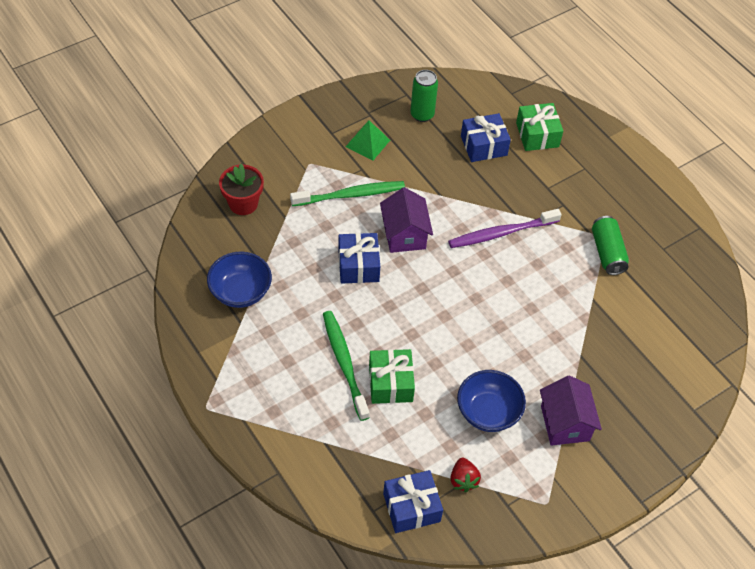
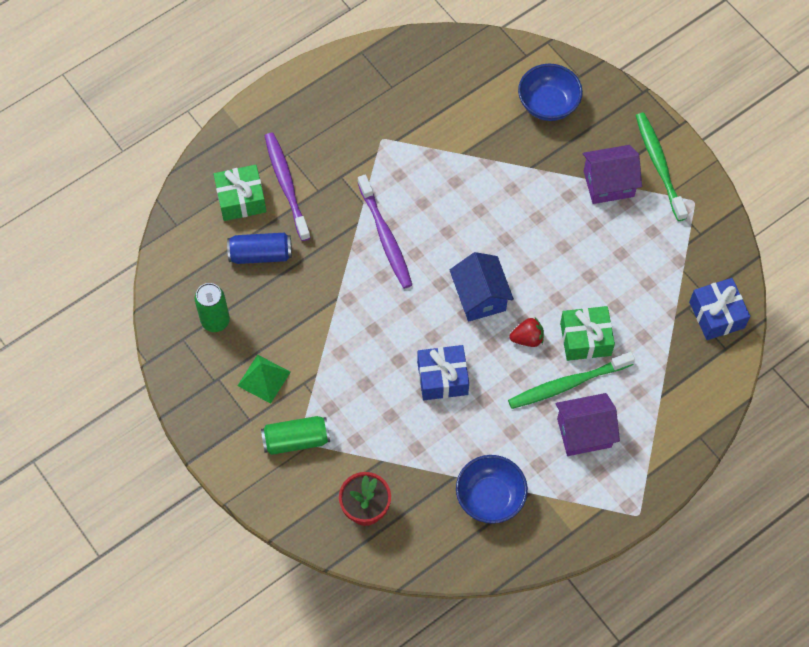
camera: 90 degrees left, 10 degrees up
green toothbrush [290,181,405,206] -> green toothbrush moved to [636,113,688,221]
purple house [380,187,433,253] -> purple house moved to [556,393,620,456]
red strawberry [450,458,481,492] -> red strawberry moved to [509,318,544,347]
blue bowl [457,370,526,432] -> blue bowl moved to [518,64,583,121]
blue gift [461,113,511,162] -> blue can [227,233,292,264]
green can [592,216,629,275] -> green can moved to [261,416,330,455]
none -> purple toothbrush [265,133,311,241]
none -> blue house [450,252,514,322]

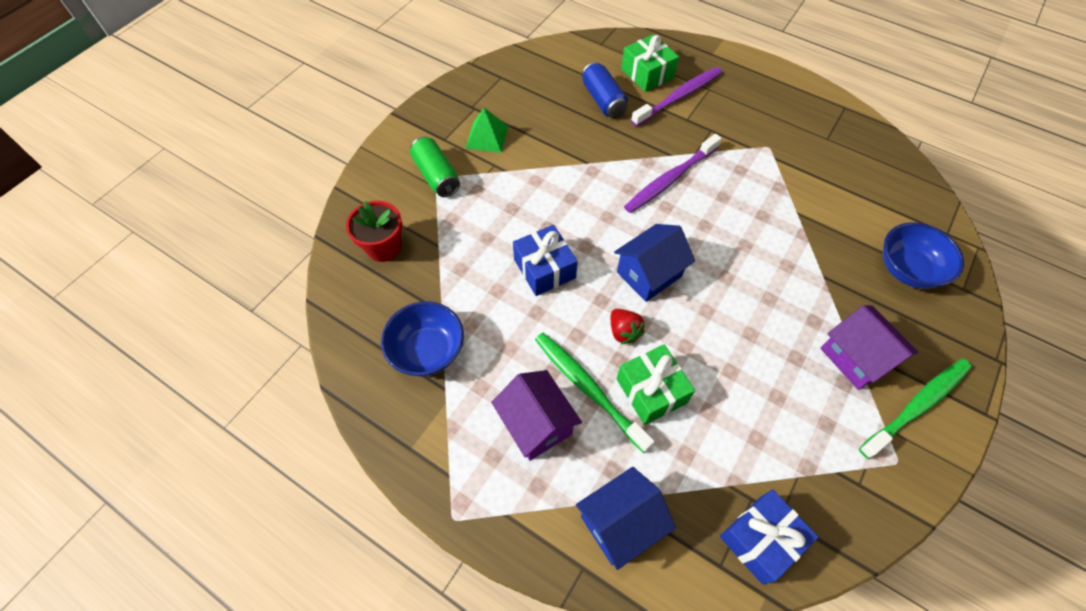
camera: 70 degrees right, 5 degrees down
green can [195,283,230,332] -> none
none -> blue house [576,467,676,570]

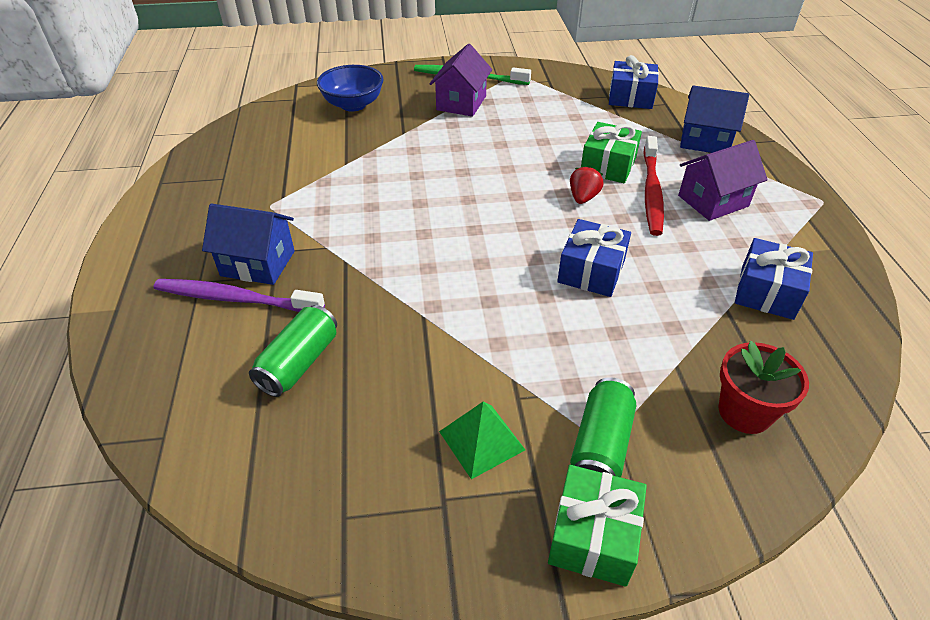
camera: 130 degrees left, 15 degrees down
blue bowl [381,301,464,376] -> blue gift [735,238,813,320]
purple house [491,370,582,460] -> purple house turned 45 degrees clockwise [678,140,768,221]
green toothbrush [535,333,655,453] -> red toothbrush [643,136,664,236]
blue can [582,62,628,118] -> green can [249,305,337,397]
blue house [614,224,695,302] -> blue house moved to [202,203,295,285]
green gift [621,34,679,92] -> green gift moved to [548,465,647,587]
purple toothbrush [624,134,722,213] -> none

